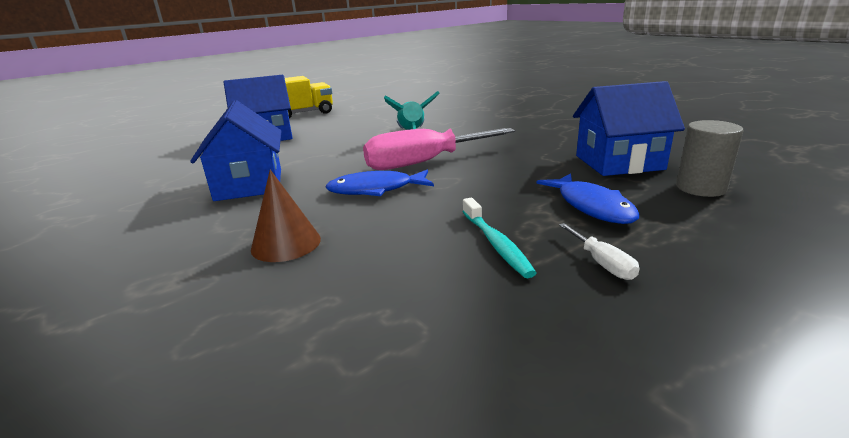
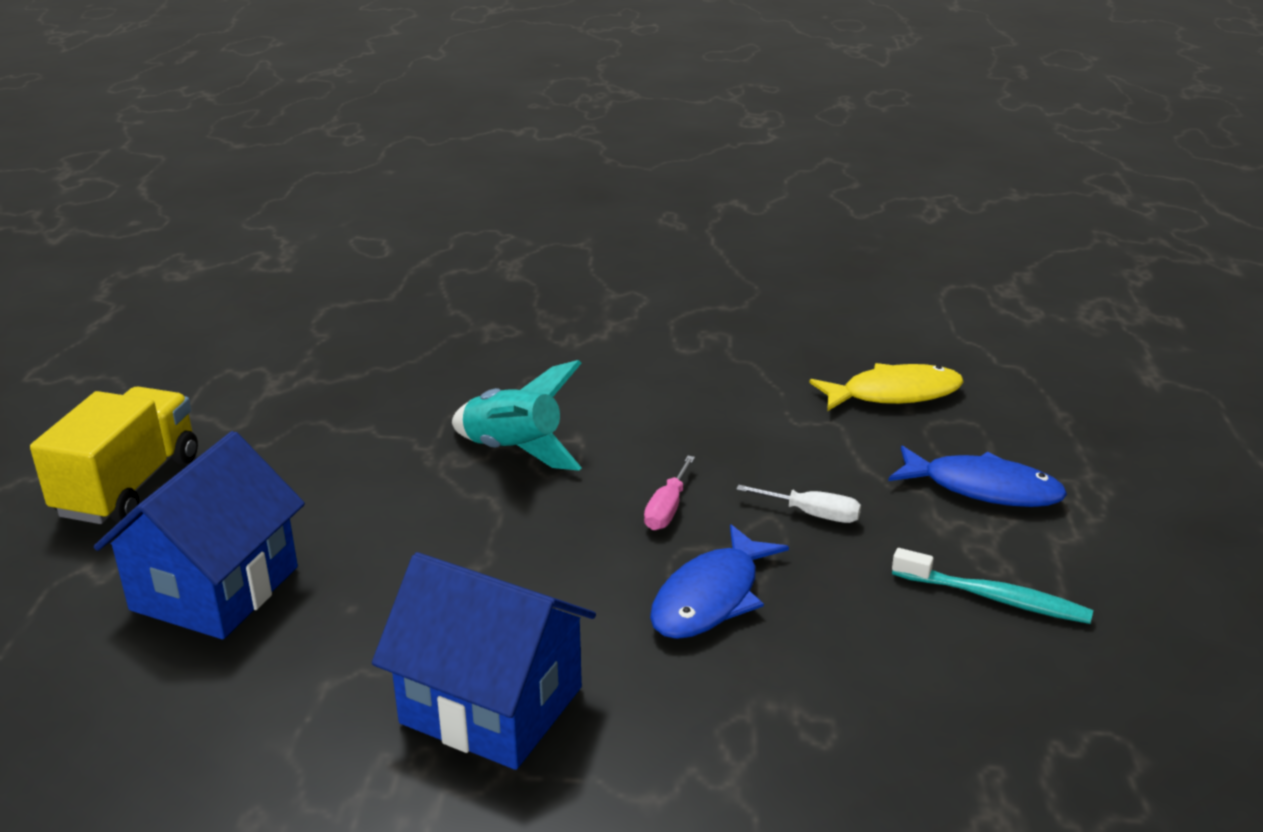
camera: 50 degrees left, 5 degrees up
brown cone [251,170,321,262] -> none
pink screwdriver [363,128,515,170] -> pink screwdriver [644,456,695,530], size x0.42
white screwdriver [559,223,639,280] -> white screwdriver moved to [736,485,861,523]
blue house [573,81,685,176] -> yellow fish [809,363,964,411]
grey cylinder [676,120,744,197] -> none

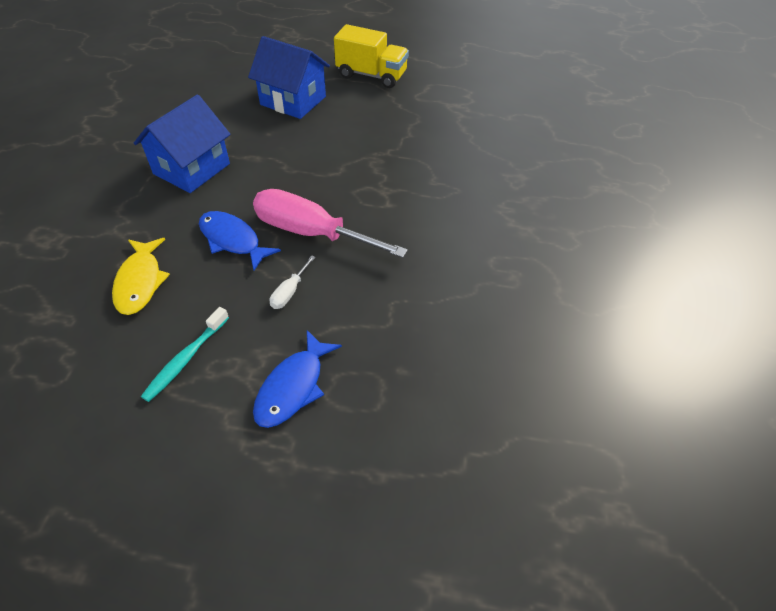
camera: 95 degrees right, 20 degrees up
turquoise rocket [452,360,582,471] -> none
pink screwdriver [644,456,695,530] -> pink screwdriver [253,189,408,258], size x2.40
yellow fish [809,363,964,411] -> yellow fish moved to [112,238,170,315]

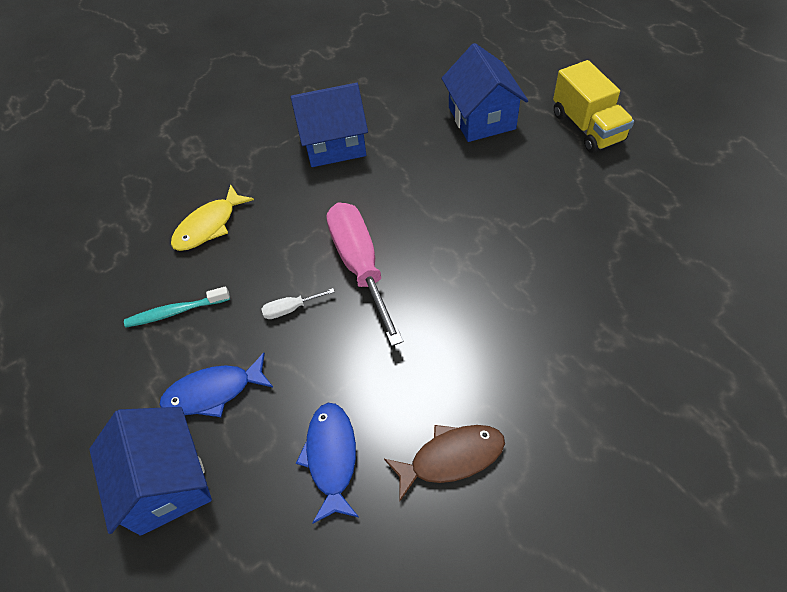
camera: 50 degrees right, 5 degrees up
blue fish [199,211,281,270] -> blue fish moved to [296,403,359,524]
none -> blue house [89,407,212,536]
none -> brown fish [384,425,505,501]

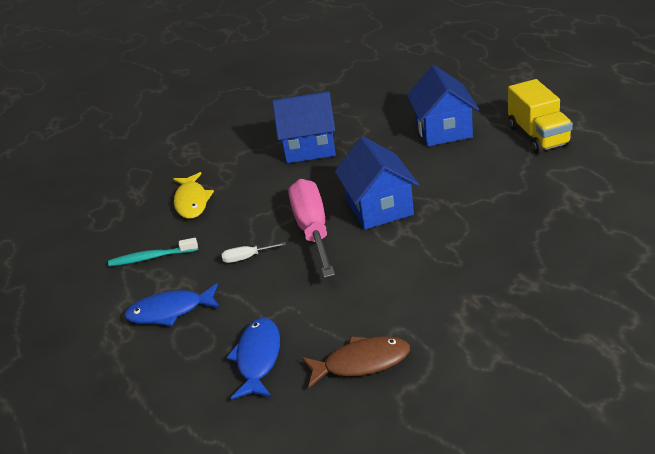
camera: 10 degrees right, 20 degrees down
blue house [89,407,212,536] -> blue house moved to [335,136,419,230]
yellow fish [171,184,254,251] -> yellow fish turned 60 degrees counterclockwise [173,172,214,219]

